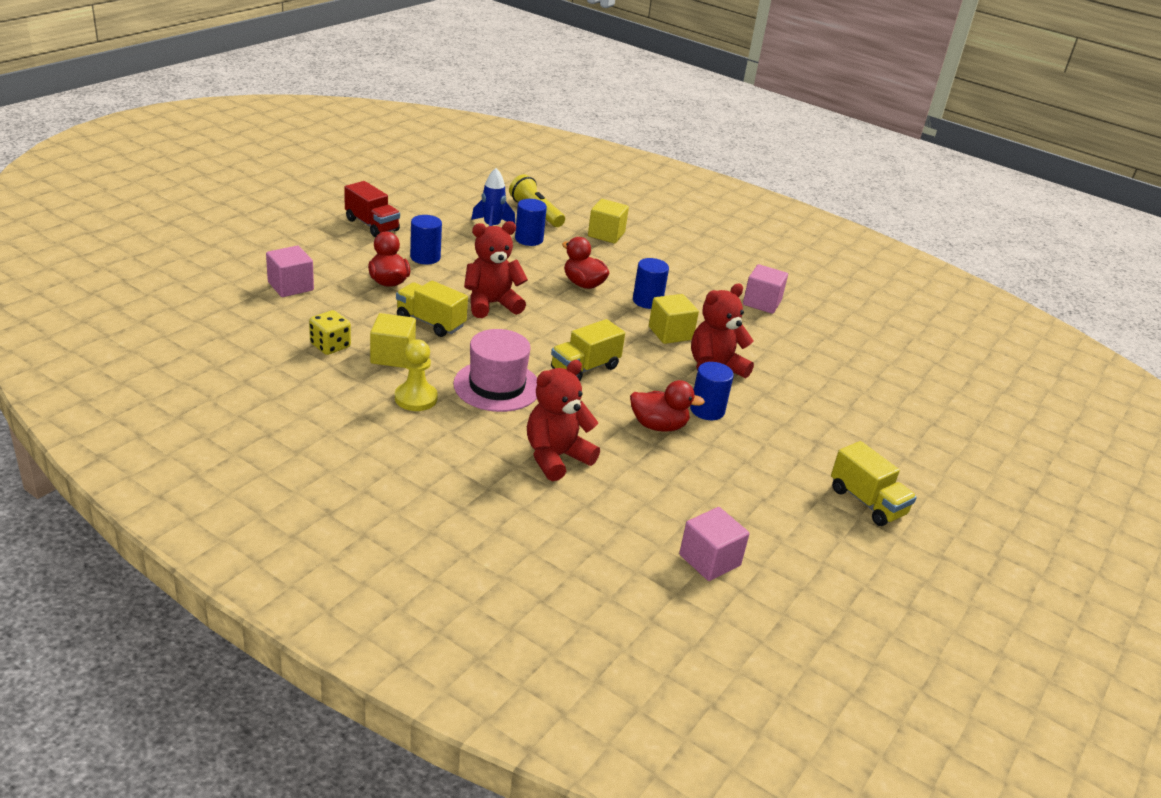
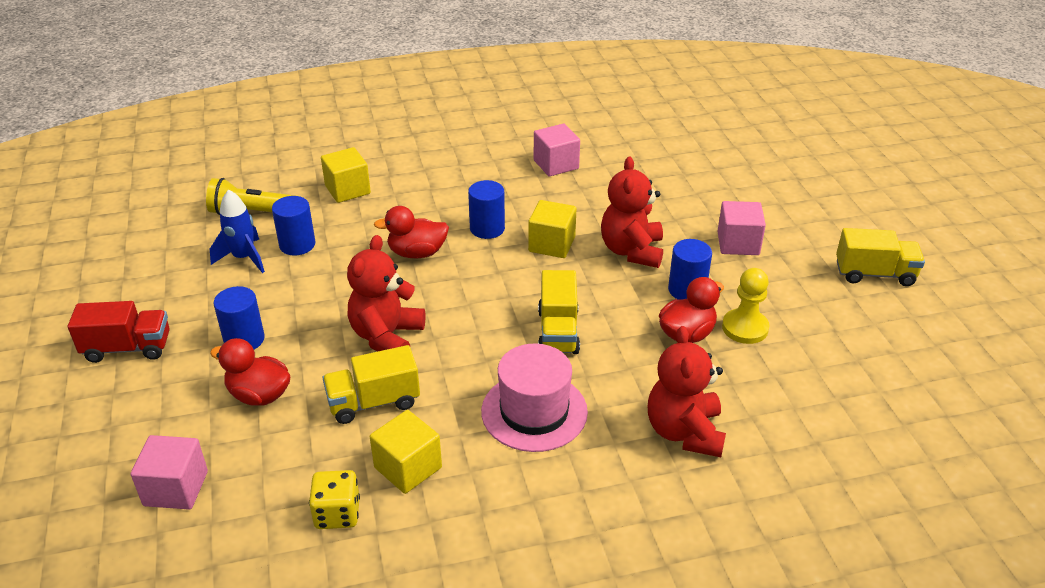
camera: 45 degrees left, 5 degrees up
yellow pawn [395,339,438,411] -> yellow pawn moved to [722,268,769,344]
pink cube [679,507,749,581] -> pink cube moved to [718,201,766,255]

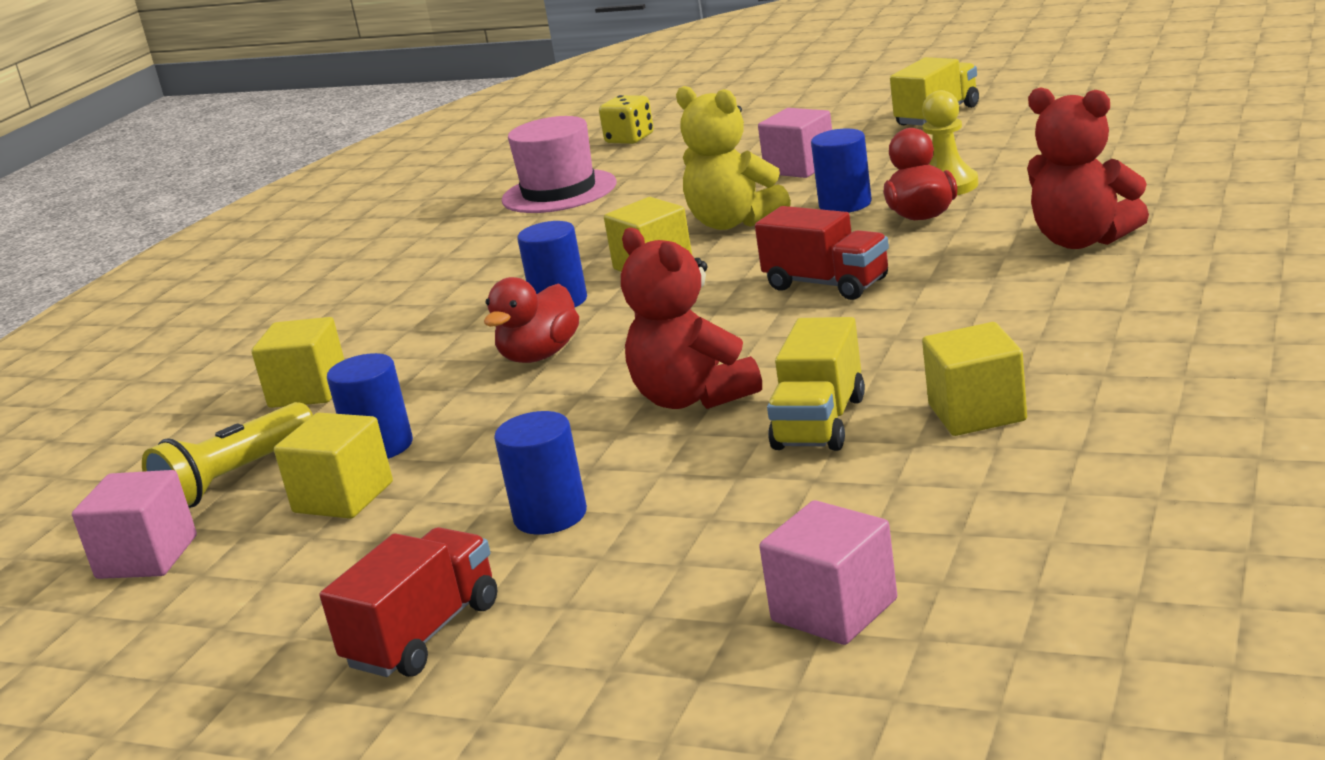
camera: 50 degrees left, 15 degrees down
blue rocket [210,190,265,273] -> yellow cube [274,413,393,519]
red duck [210,338,290,406] -> none
yellow dice [309,470,360,529] -> yellow dice moved to [599,95,654,144]
pink hat [481,344,588,452] -> pink hat moved to [502,116,617,213]
pink cube [534,124,580,176] -> pink cube moved to [72,470,197,579]
yellow truck [538,270,580,354] -> red truck [755,206,889,300]
red teddy bear [601,157,663,268] -> yellow teddy bear [676,86,791,230]

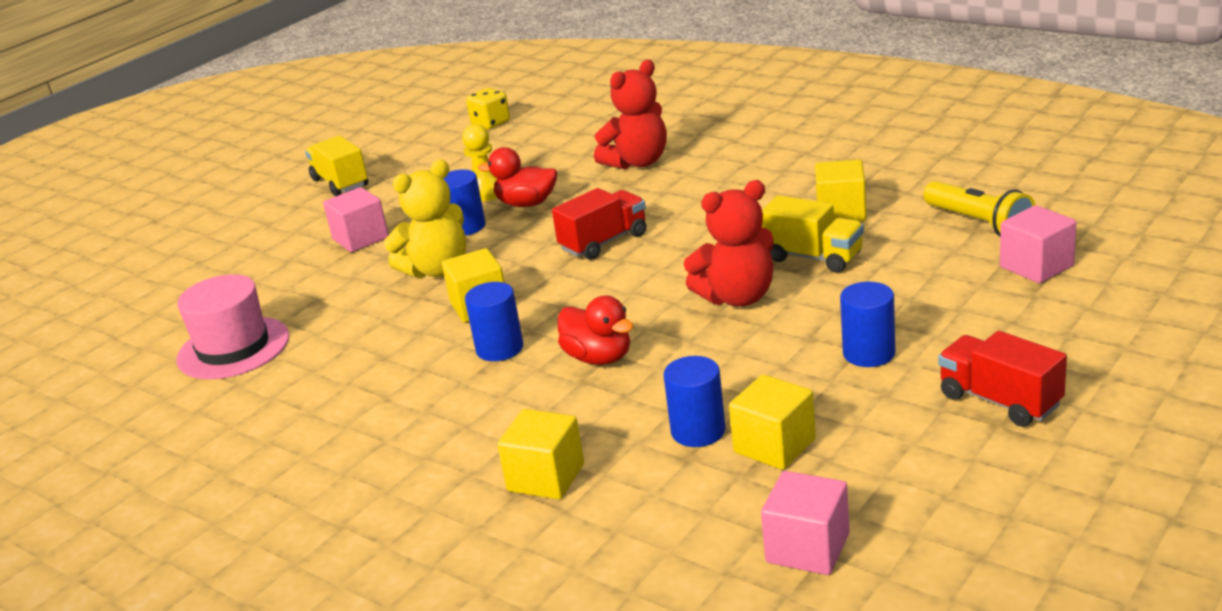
camera: 75 degrees left, 5 degrees up
yellow flashlight [142,402,313,508] -> yellow flashlight moved to [924,181,1035,236]
yellow dice [599,95,654,144] -> yellow dice moved to [466,88,510,129]

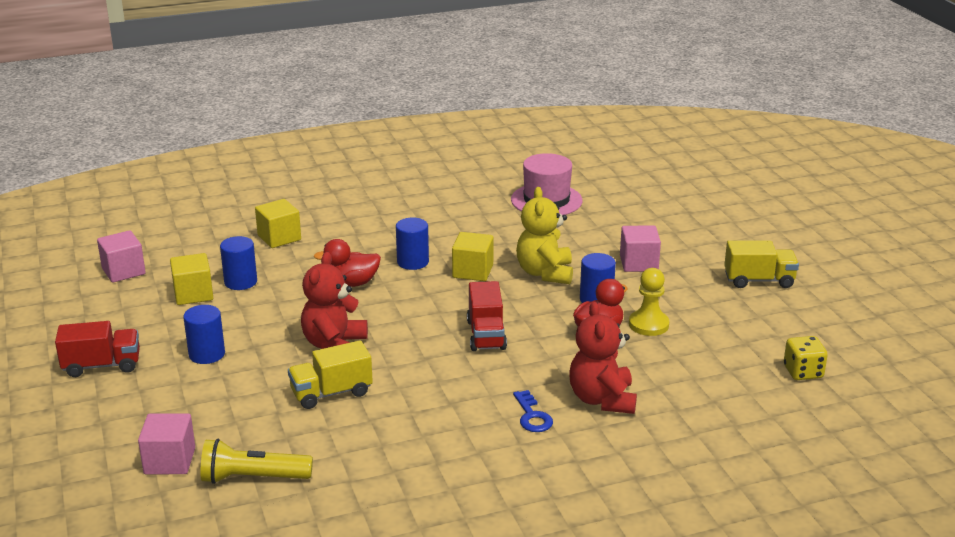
camera: 120 degrees right, 0 degrees up
yellow cube [815,160,866,221] -> none
none -> blue key [513,390,553,432]

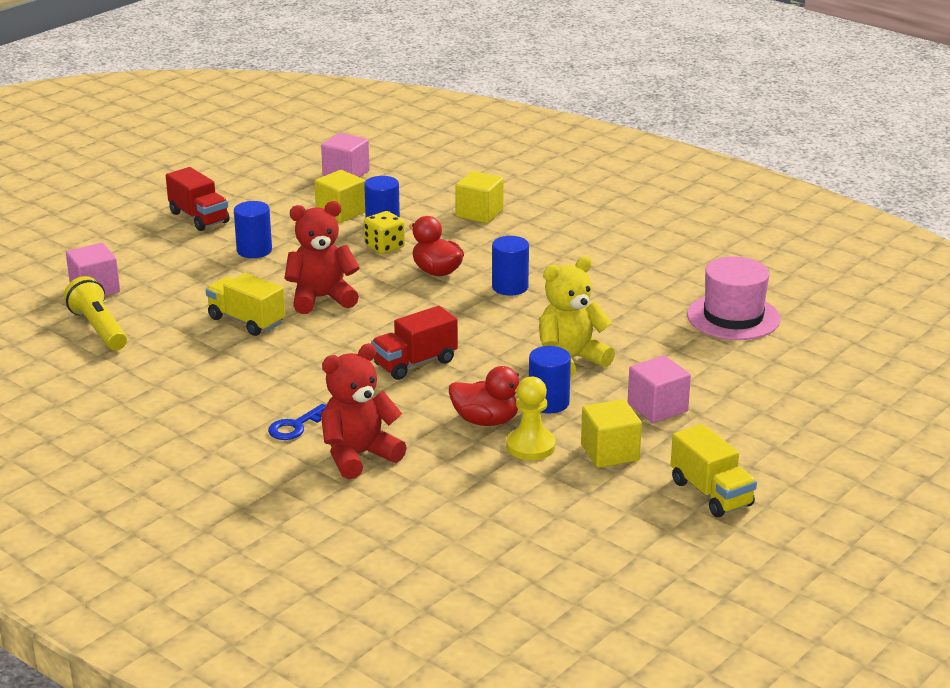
camera: 60 degrees right, 0 degrees up
yellow cube [452,232,494,281] -> yellow cube moved to [581,399,642,468]
yellow dice [784,336,828,380] -> yellow dice moved to [364,211,405,254]

